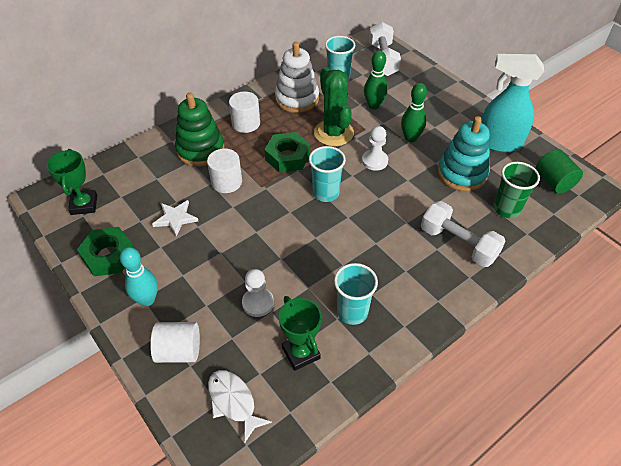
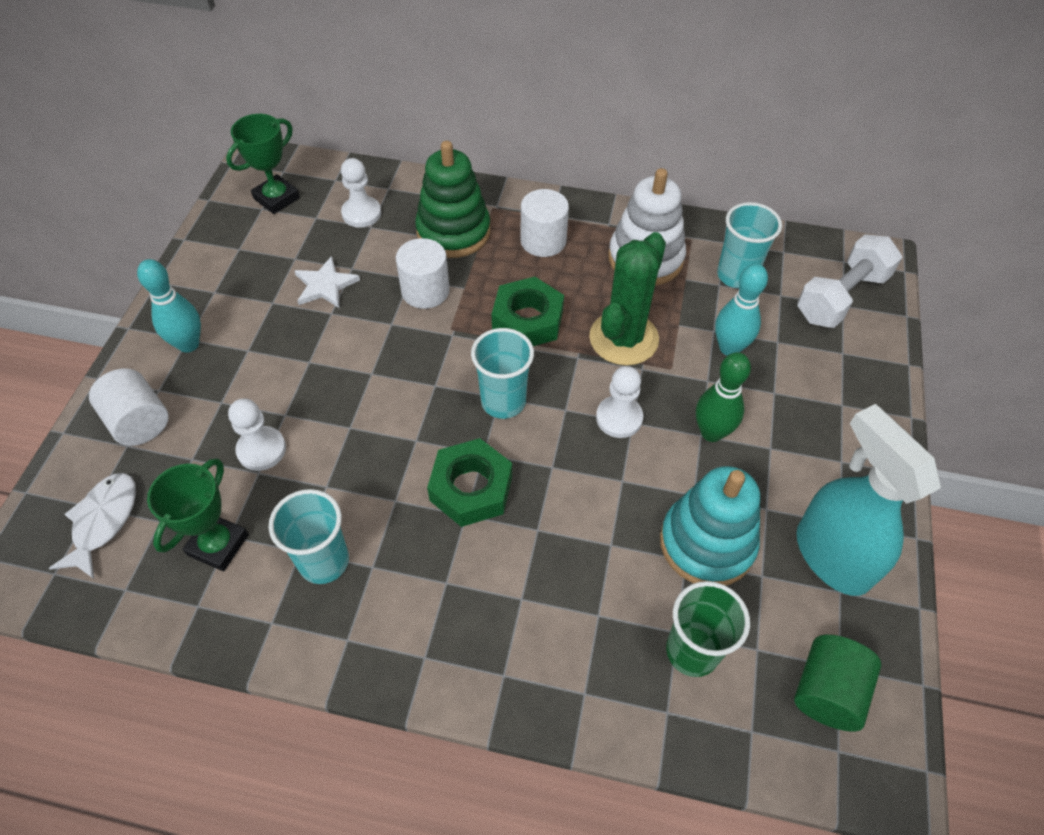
camera: 50 degrees right, 5 degrees up
green nut [77,227,133,276] -> green nut moved to [427,438,512,527]
green bowling pin [364,51,388,110] -> turquoise bowling pin [715,264,768,356]
white dumbbell [421,201,505,267] -> none
none -> white pawn [341,158,381,228]

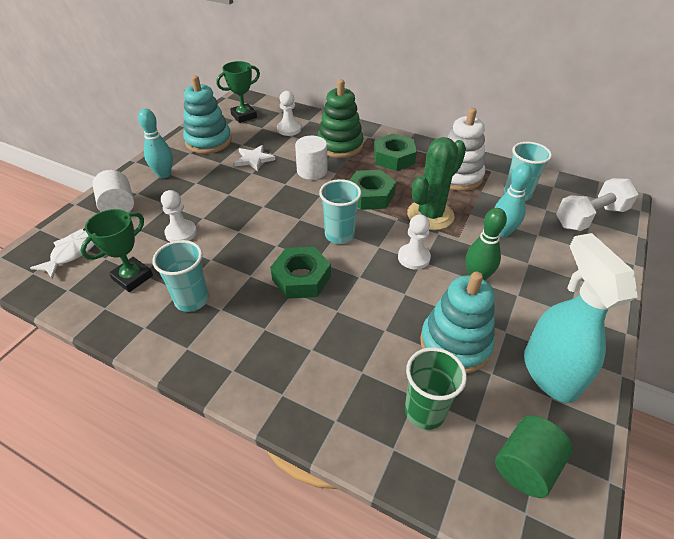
camera: 15 degrees right, 10 degrees down
white cylinder [520,189,569,257] -> green nut [374,133,417,171]
none -> turquoise stacking toy [183,75,232,154]

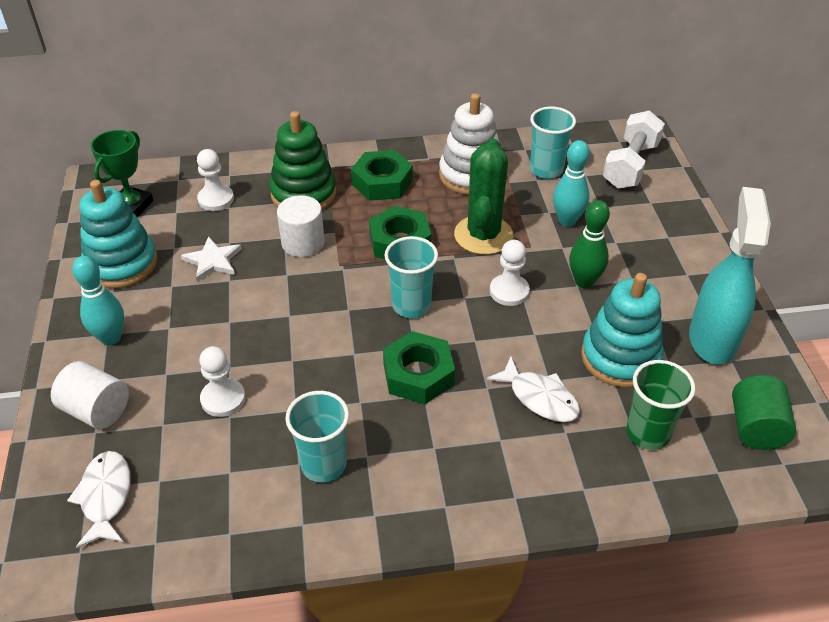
camera: 35 degrees left, 0 degrees up
green trophy [80,209,153,292] -> none
turquoise spray bottle [524,233,638,403] -> turquoise spray bottle turned 60 degrees clockwise [689,187,771,364]
none -> white fish [486,356,580,422]

